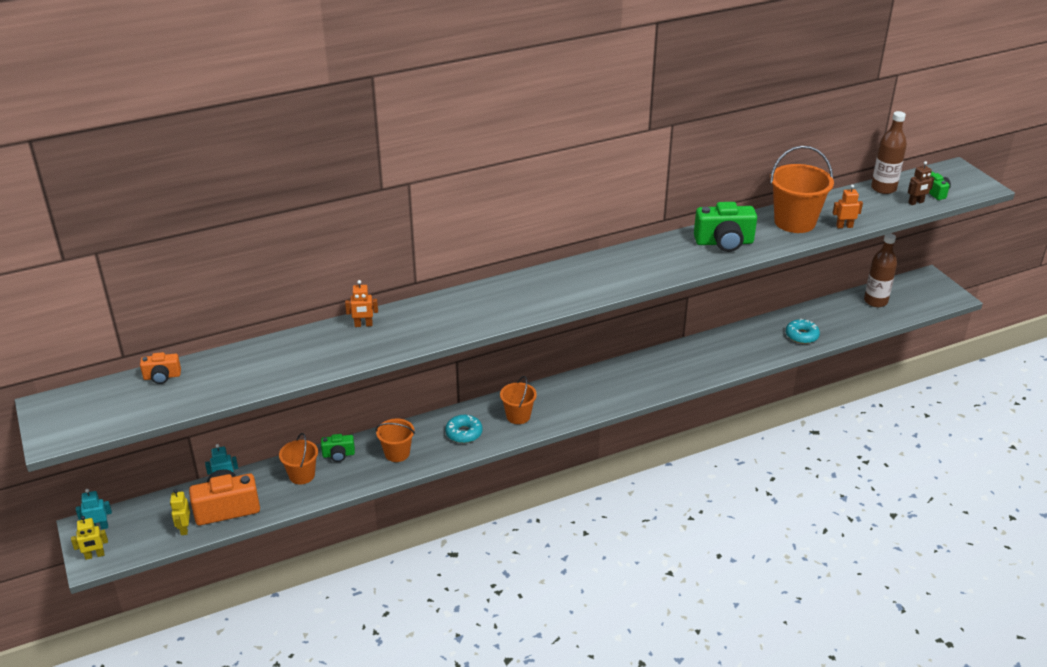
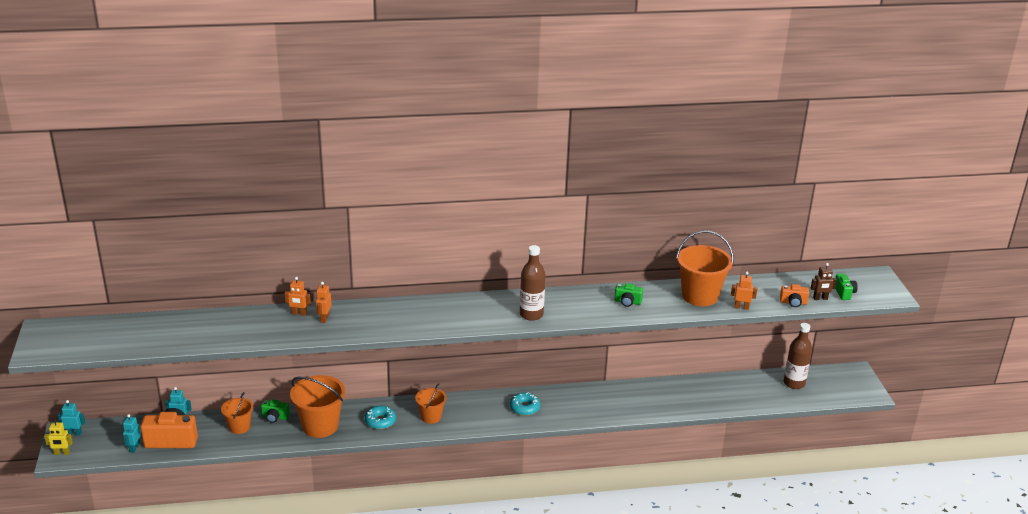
camera: 15 degrees right, 5 degrees down
orange camera [140,352,181,384] -> orange camera moved to [780,284,809,307]
yellow robot [170,489,190,535] -> turquoise robot [123,414,141,453]
orange bucket [376,419,415,462] -> orange bucket [290,375,345,438], size x1.72
green camera [694,202,757,252] -> green camera [614,283,643,307], size x0.53
turquoise donut [786,319,820,344] -> turquoise donut moved to [510,392,540,416]
brown bottle [871,111,907,194] -> brown bottle moved to [520,245,545,321]
none -> orange robot [316,282,332,323]

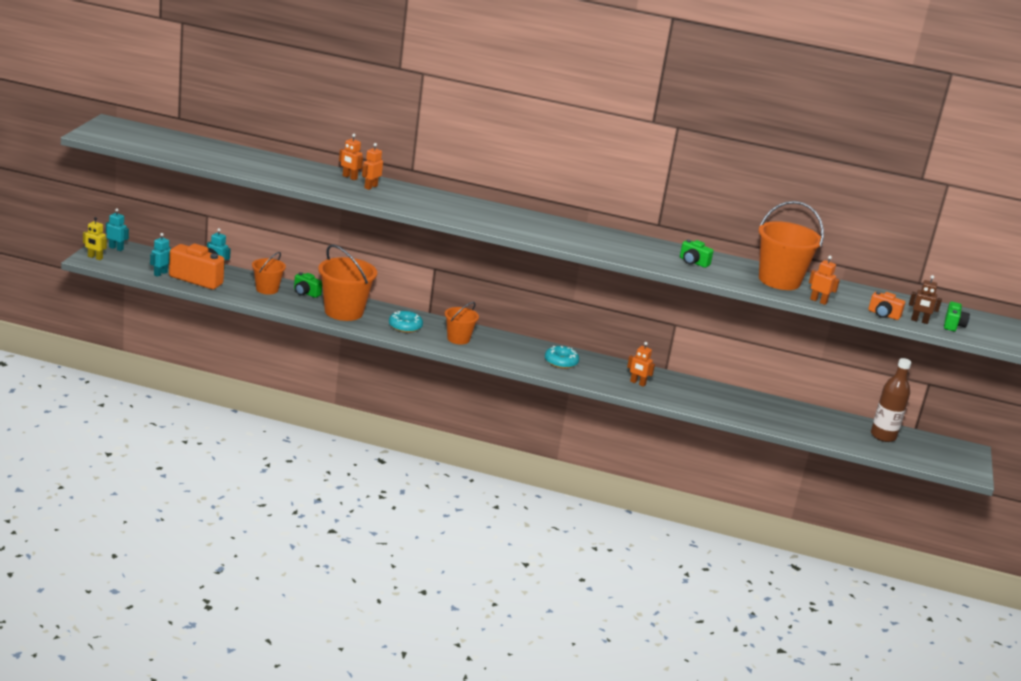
camera: 20 degrees right, 5 degrees down
brown bottle [520,245,545,321] -> none
none -> orange robot [627,342,655,387]

